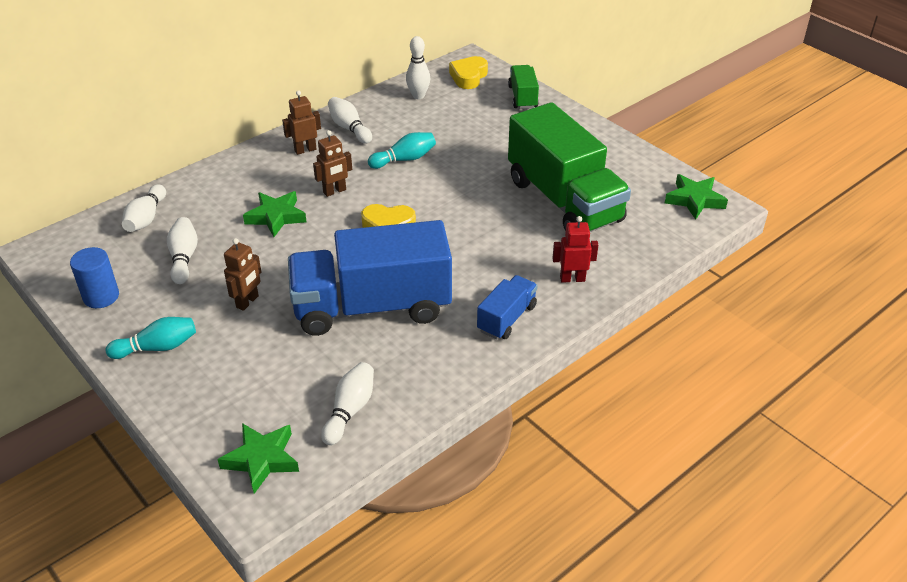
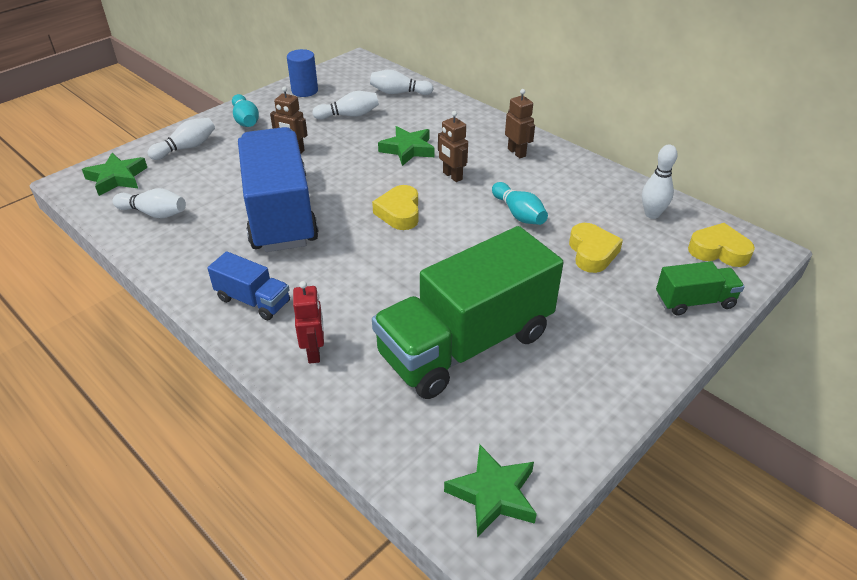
camera: 85 degrees right, 0 degrees up
white bowling pin [328,97,372,144] -> white bowling pin moved to [147,118,215,160]
none -> yellow heart [569,223,623,273]

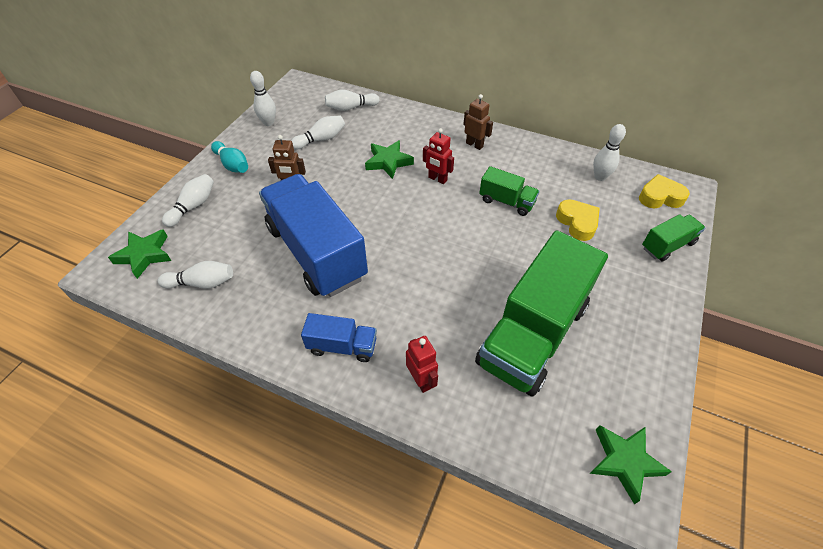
camera: 20 degrees left, 10 degrees up
blue cylinder [287,49,318,97] -> white bowling pin [250,71,276,126]
yellow heart [372,185,419,230] -> none
brown robot [438,111,468,182] -> red robot [423,128,454,184]
turquoise bowling pin [492,182,548,225] -> green truck [479,166,539,216]

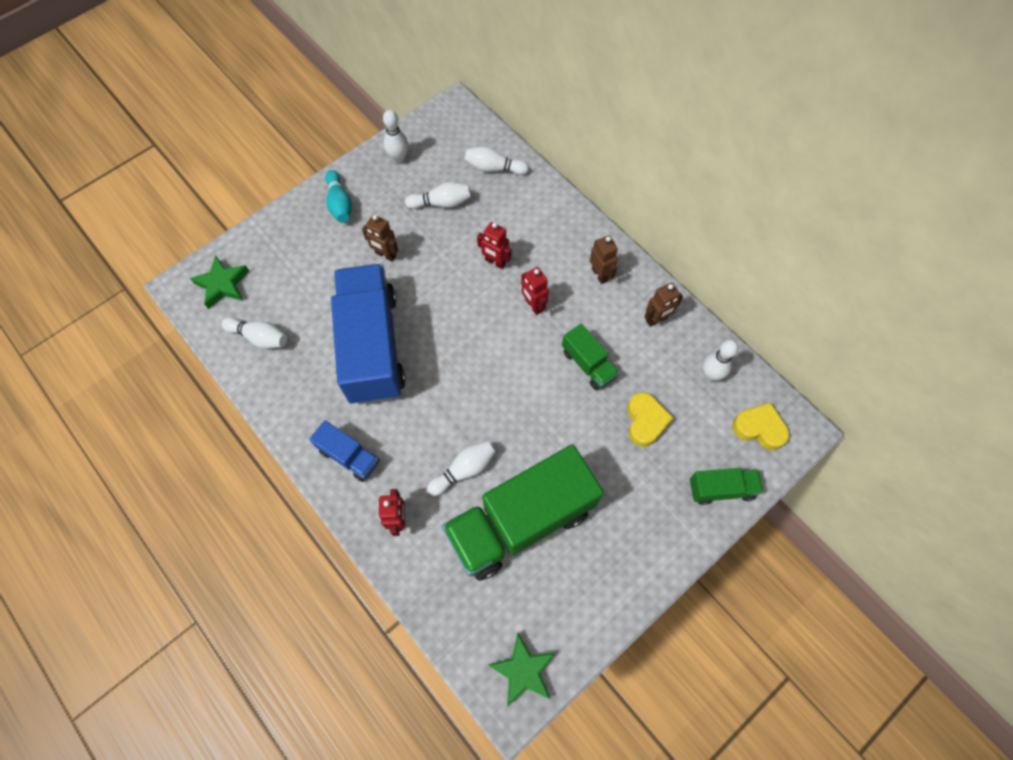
camera: 25 degrees right, 15 degrees up
white bowling pin [162,174,214,227] -> white bowling pin moved to [427,441,495,496]
green star [365,140,414,179] -> red robot [477,222,511,269]
none -> brown robot [644,282,683,327]

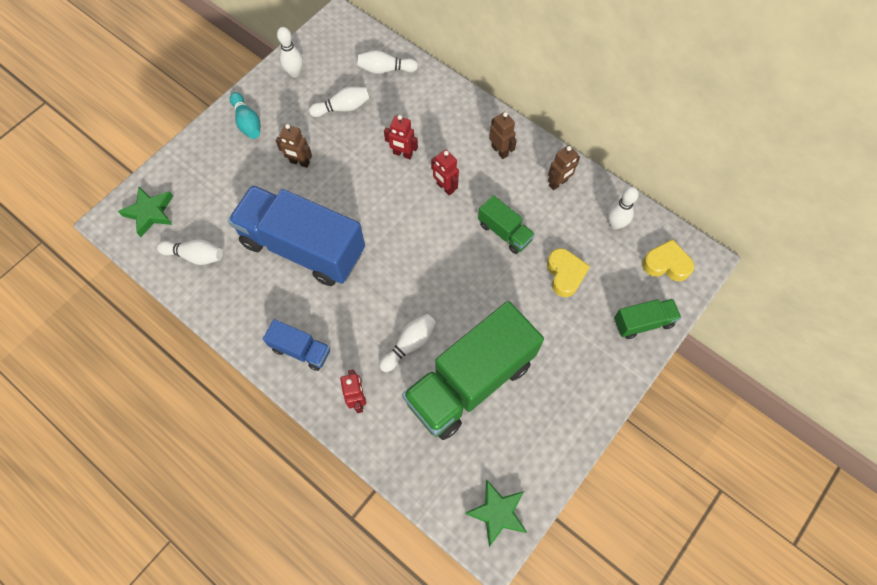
camera: 10 degrees left, 0 degrees up
blue truck [331,264,406,404] -> blue truck turned 45 degrees counterclockwise [228,185,365,286]

